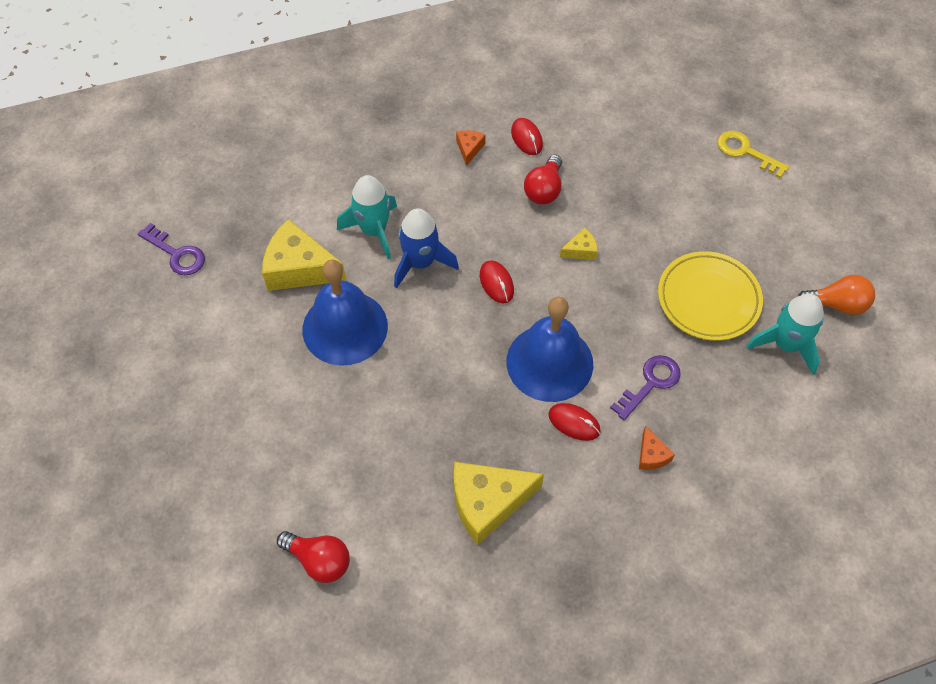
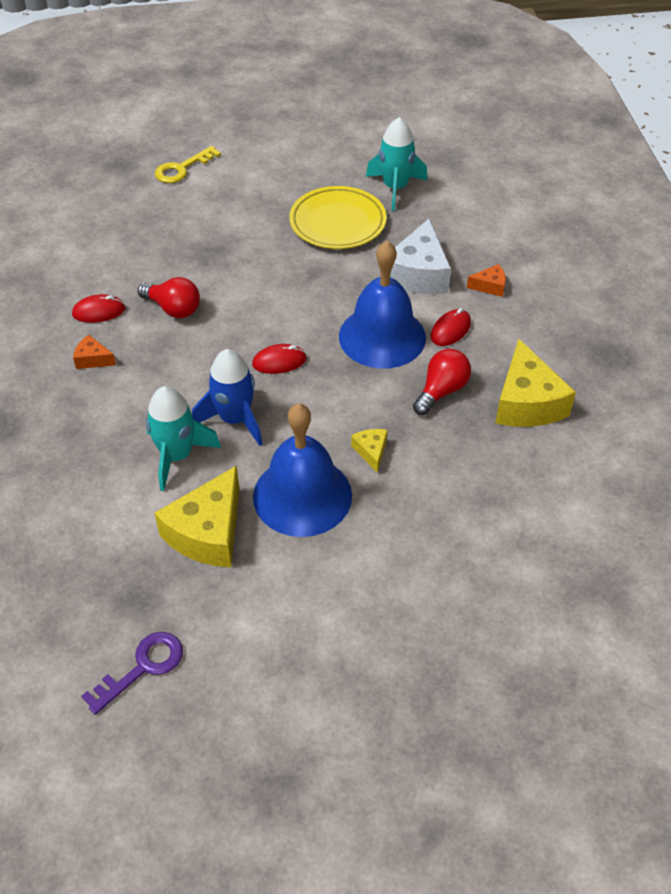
camera: 80 degrees left, 10 degrees down
red light bulb [277,531,350,583] -> red light bulb moved to [413,349,471,415]
yellow cheese [560,227,598,260] -> yellow cheese moved to [351,429,388,473]
purple key [610,355,681,420] -> white cheese [390,219,451,294]
orange light bulb [798,275,875,315] -> none

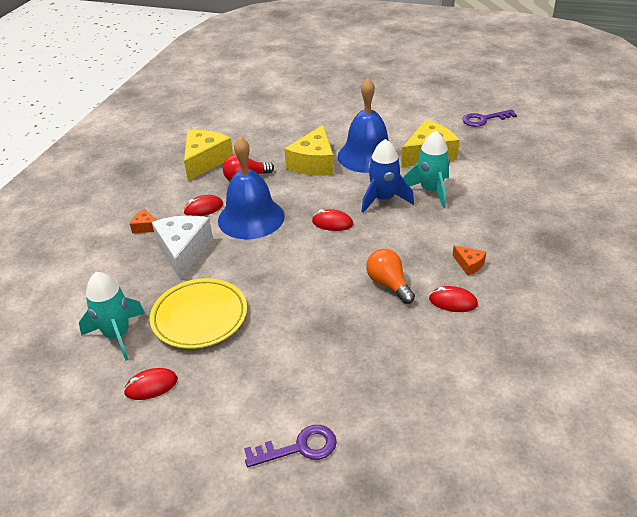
camera: 150 degrees left, 10 degrees down
red light bulb [138,277,200,318] -> orange light bulb [366,249,415,304]
yellow key [155,146,221,183] -> purple key [244,425,337,467]
yellow cheese [351,429,388,473] -> yellow cheese [284,125,334,176], size x2.13
white cheese [390,219,451,294] -> white cheese turned 45 degrees counterclockwise [152,215,213,280]
none -> red mouse [124,368,178,400]

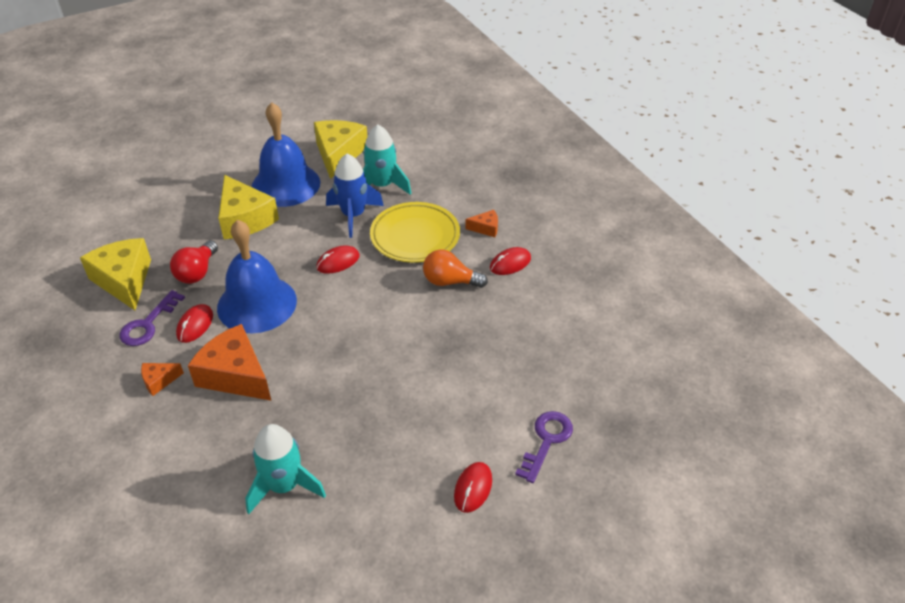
camera: 50 degrees left, 5 degrees up
red mouse [124,368,178,400] -> red mouse moved to [454,462,492,513]
yellow plate [150,278,247,349] -> yellow plate moved to [370,202,460,263]
white cheese [152,215,213,280] -> orange cheese [188,324,271,401]
purple key [462,109,517,127] -> purple key moved to [119,290,185,346]

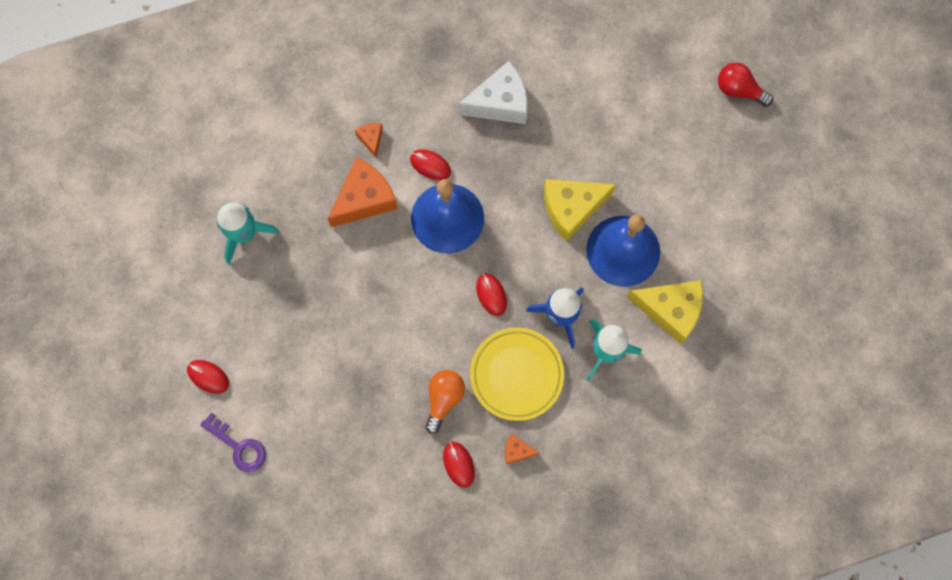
camera: 100 degrees right, 30 degrees up
yellow cheese [80,238,151,310] -> white cheese [459,61,528,124]
purple key [119,290,185,346] -> none
red light bulb [170,240,218,284] -> red light bulb moved to [718,63,773,107]
orange cheese [465,210,498,237] -> orange cheese turned 90 degrees clockwise [505,434,540,464]

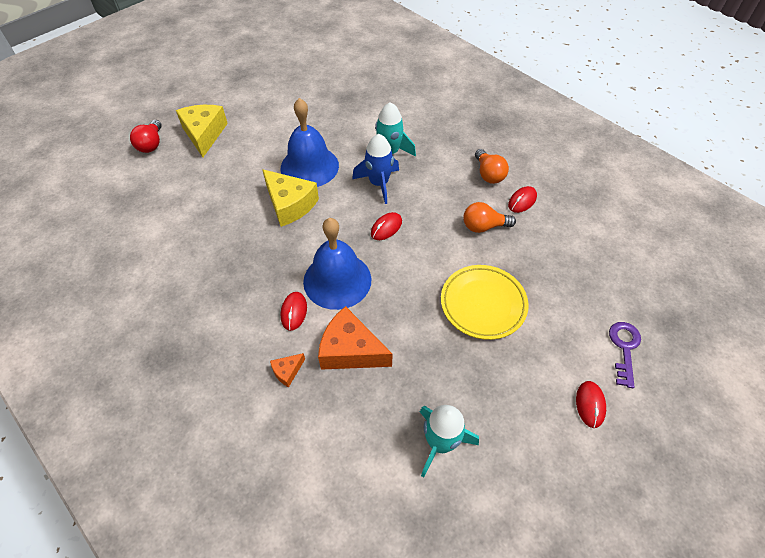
camera: 115 degrees left, 20 degrees down
white cheese [459,61,528,124] -> none
yellow plate [470,328,564,421] -> yellow plate moved to [441,265,529,340]
orange cheese [505,434,540,464] -> orange light bulb [475,149,509,184]
yellow cheese [627,280,703,344] -> yellow cheese moved to [176,105,228,157]

